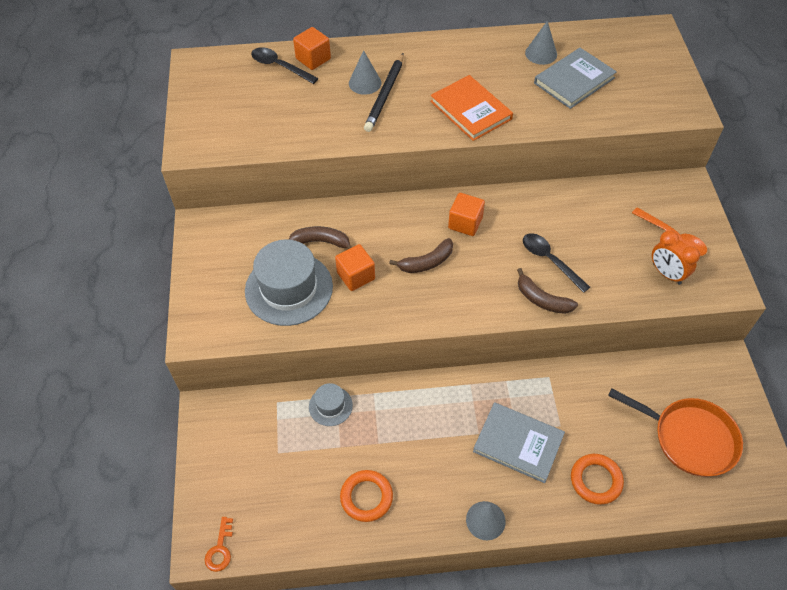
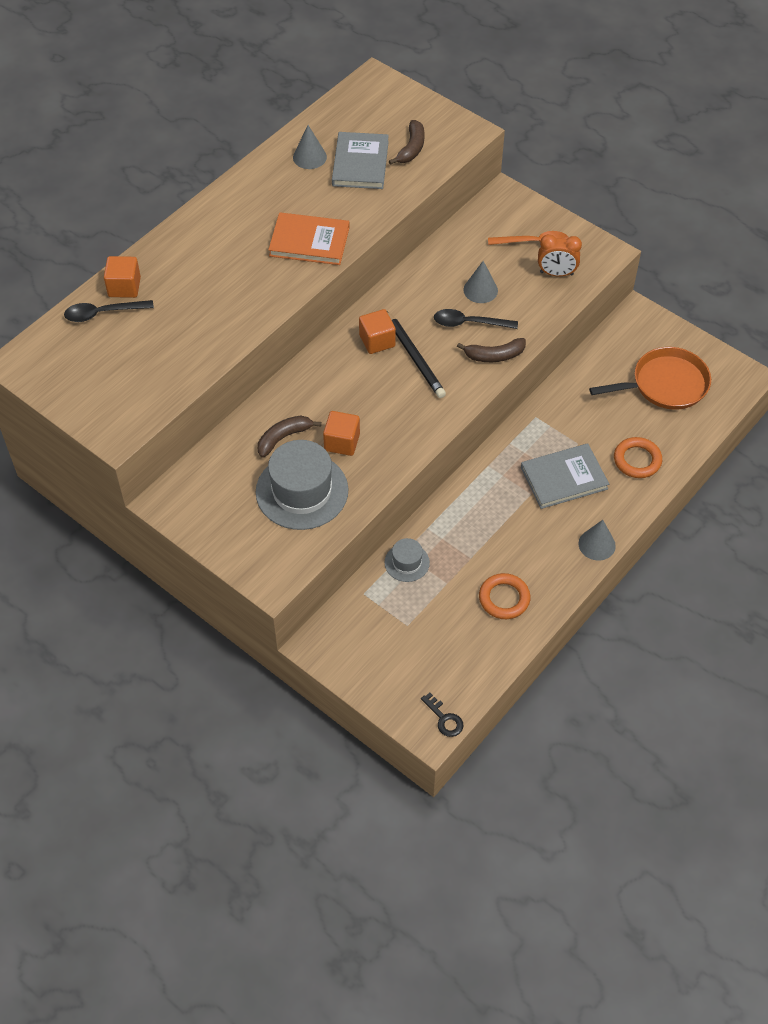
camera: 45 degrees left, 0 degrees up
orange key [205,517,233,572] -> black key [421,693,463,737]
grey cone [349,50,382,95] -> grey cone moved to [463,261,498,303]
black pencil [364,53,404,132] -> black pencil moved to [387,311,446,398]
brown banana [389,238,453,273] -> brown banana moved to [389,120,425,165]

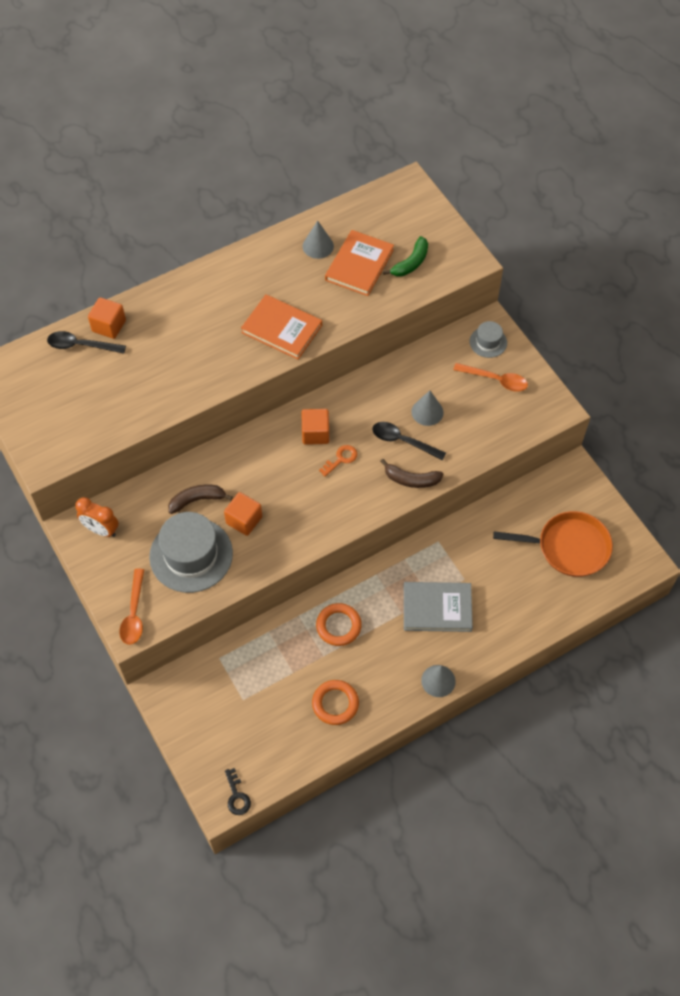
camera: 20 degrees right, 5 degrees up
grey book [332,132,389,189] -> orange book [325,230,394,296]
grey hat [385,538,430,582] -> grey hat moved to [470,321,507,358]
black pencil [387,311,446,398] -> orange key [319,445,357,477]
brown banana [389,120,425,165] -> green banana [383,236,428,277]
orange clock [538,234,582,276] -> orange clock moved to [75,497,119,537]
orange ring [614,437,662,478] -> orange ring moved to [316,603,362,646]
none -> orange spoon [119,568,144,645]

